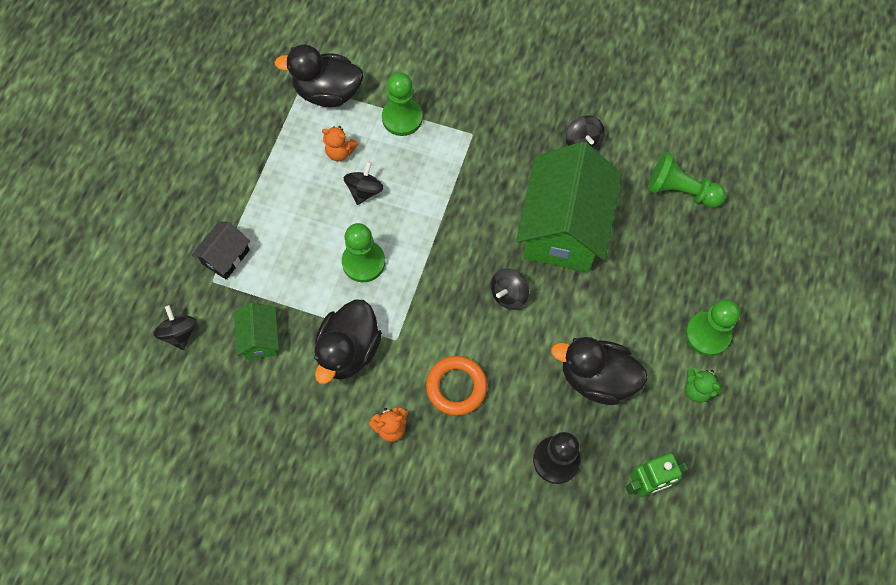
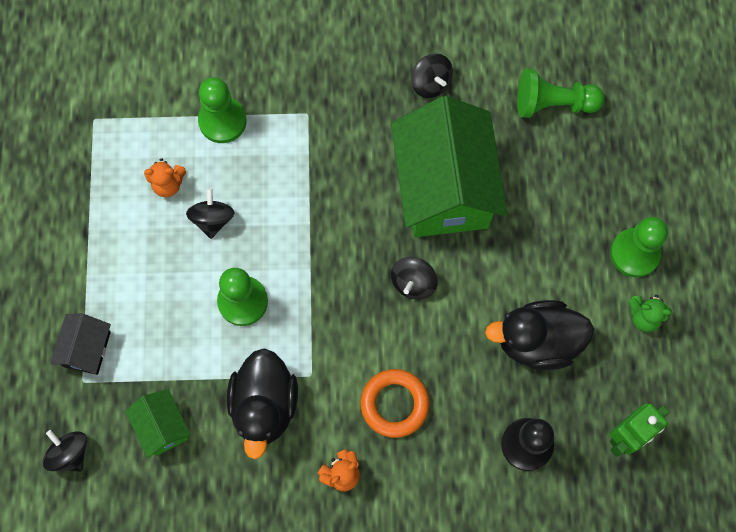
camera: 20 degrees left, 5 degrees up
black duck [275,44,363,107] -> none

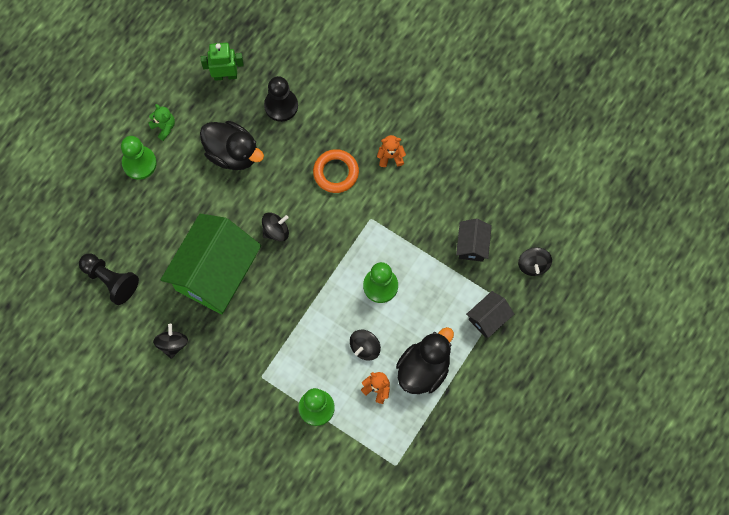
camera: 145 degrees left, 0 degrees up
green house [125,389,191,458] -> black house [456,219,492,262]
black duck [227,348,298,459] -> black duck moved to [396,327,454,394]
green pawn [517,69,605,118] -> black pawn [79,253,139,305]

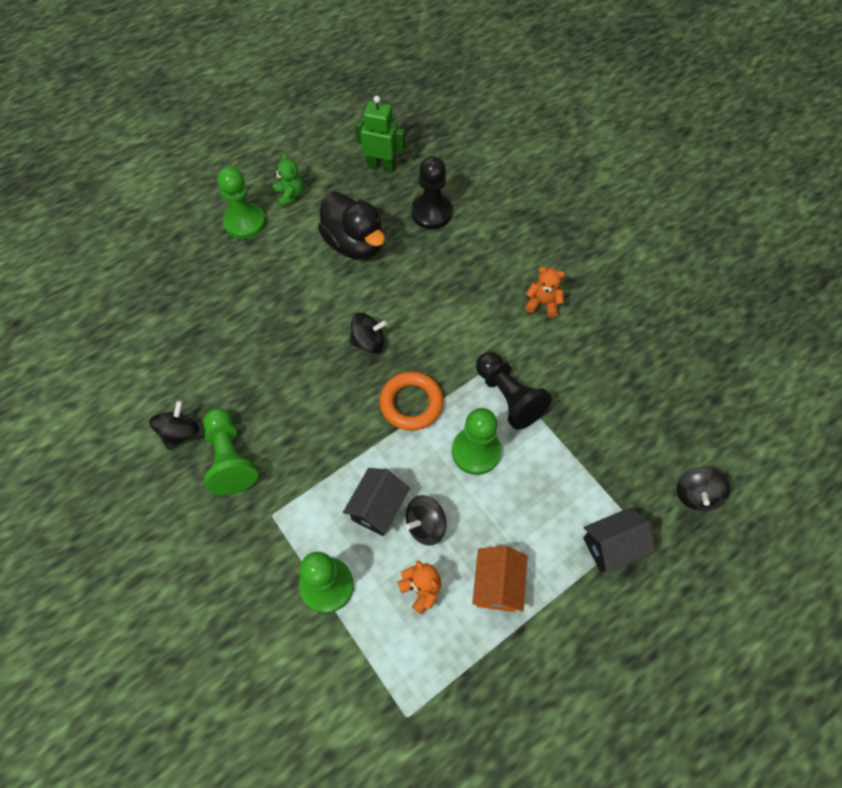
camera: 20 degrees right, 10 degrees down
black pawn [79,253,139,305] -> black pawn moved to [476,352,552,430]
green house [161,214,261,314] -> none
orange ring [313,149,359,193] -> orange ring moved to [379,371,444,431]
black duck [396,327,454,394] -> orange house [472,546,528,612]
black house [456,219,492,262] -> black house moved to [343,468,410,536]
none -> green pawn [203,408,258,495]

